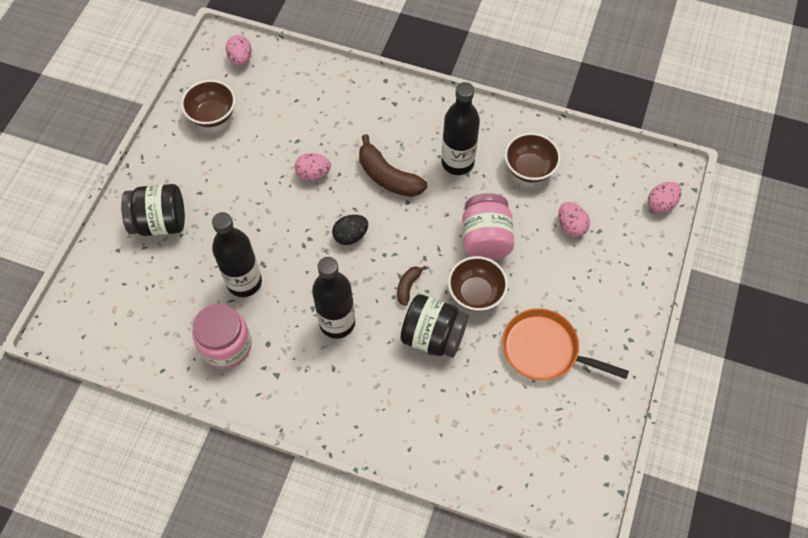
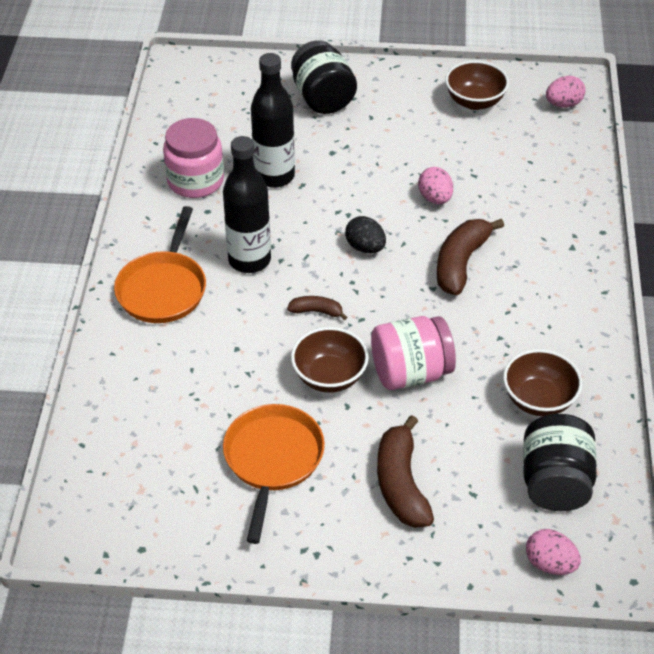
camera: 75 degrees right, 15 degrees down
black jar [400,294,469,358] -> black jar moved to [523,414,597,511]
black bottle [442,82,480,175] -> none
pink egg [558,202,590,237] -> none
none -> orange pan [114,206,206,323]
none -> brown banana [377,415,434,528]

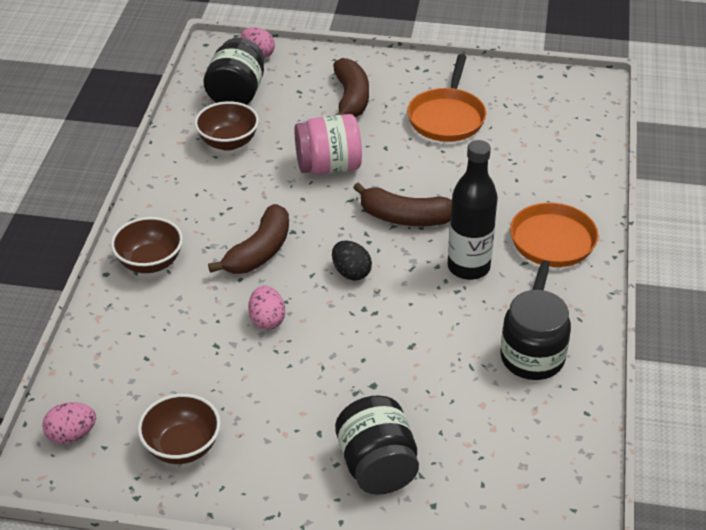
camera: 175 degrees left, 5 degrees down
pink jar [163,118,224,198] -> black jar [500,290,571,380]
black bottle [251,53,295,188] -> none
brown banana [287,296,347,320] -> brown banana [353,182,452,226], size x1.94
brown bowl [291,327,369,393] -> brown bowl moved to [111,217,183,273]

